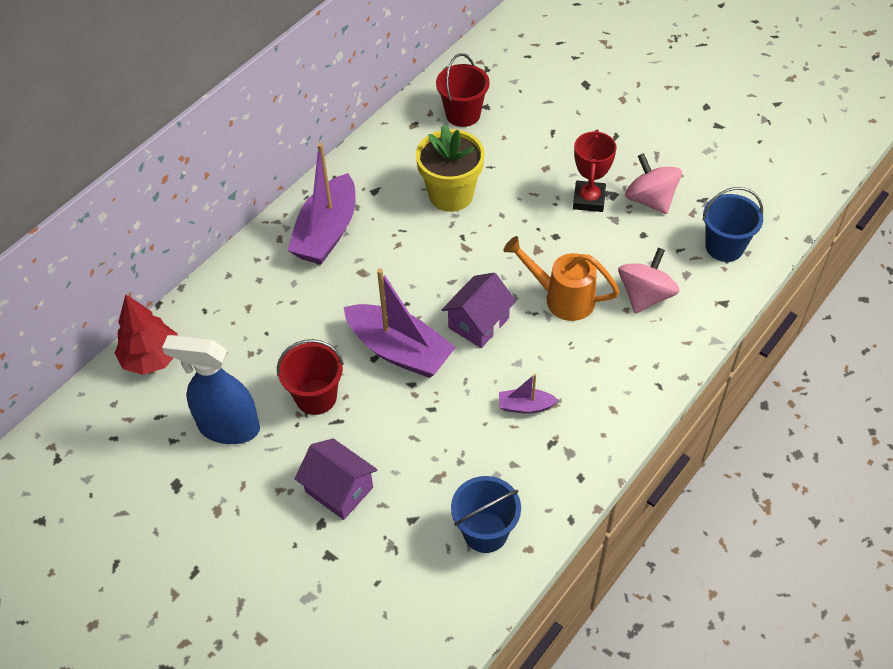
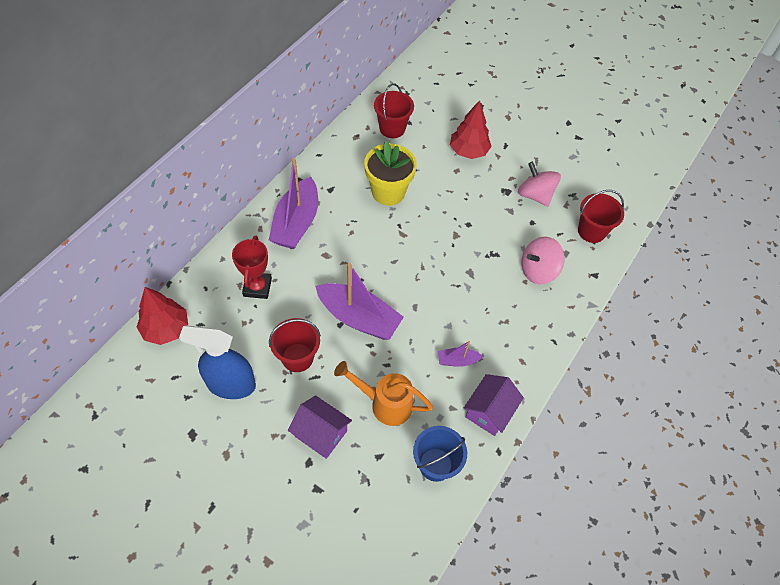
camera: 10 degrees left, 5 degrees up
purple house [442,273,516,348] -> purple house moved to [464,374,524,436]
orange watering can [503,236,620,321] -> orange watering can moved to [334,361,433,426]
red trophy [573,130,617,212] -> red trophy moved to [232,236,272,299]
pink spinning top [618,248,680,314] -> pink spinning top turned 135 degrees counterclockwise [521,237,564,284]
blue bucket [703,187,763,262] -> red bucket [578,190,624,243]
none -> red tree [450,100,492,159]

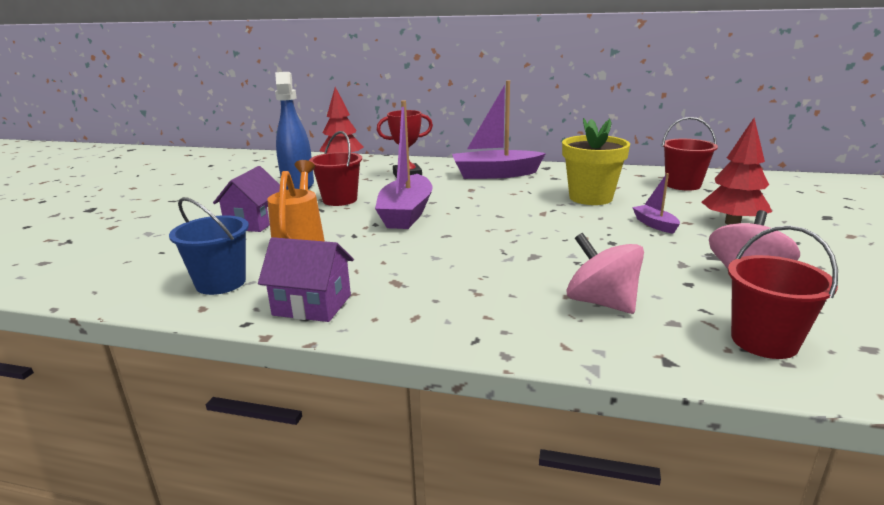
camera: 75 degrees right, 35 degrees down
purple boat [438,341,483,367] -> purple boat moved to [632,173,680,234]

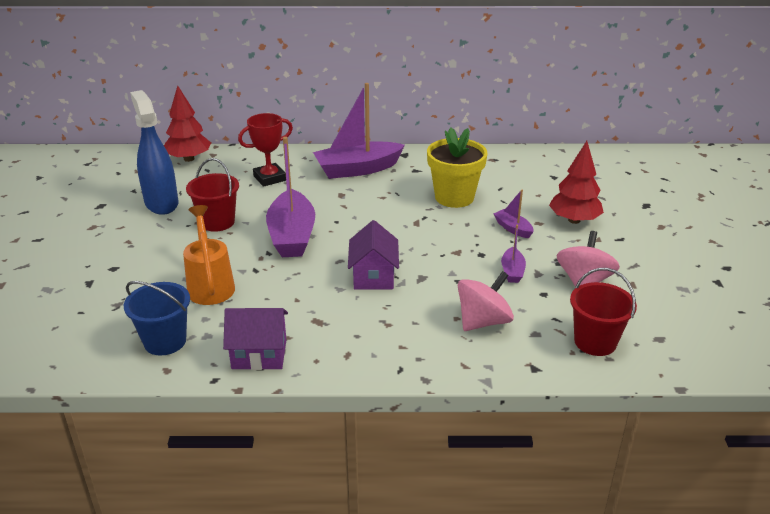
camera: 15 degrees left, 10 degrees up
purple house [213,166,280,232] -> purple house moved to [348,220,399,290]
pink spinning top [566,233,644,314] -> pink spinning top turned 105 degrees clockwise [458,271,514,331]
red bucket [662,117,718,191] -> none
none -> purple boat [501,225,526,283]

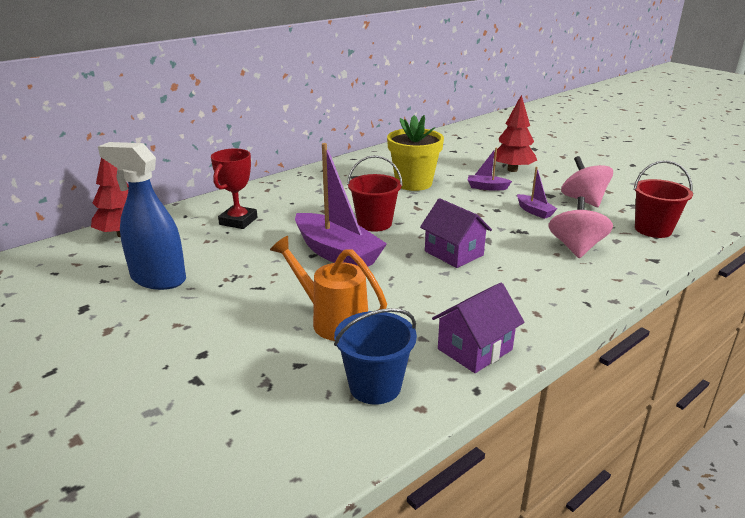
camera: 40 degrees left, 5 degrees down
red bucket [186,158,239,232] -> red bucket moved to [347,155,403,232]
purple boat [313,83,405,179] -> none

